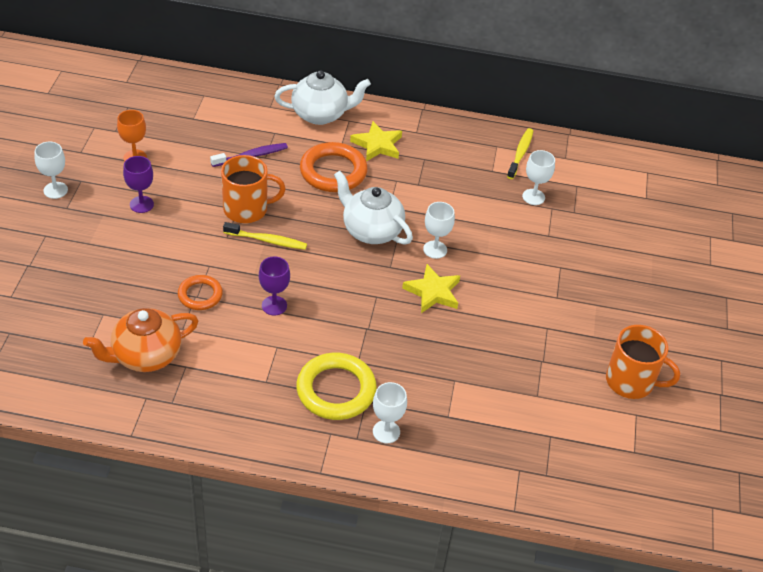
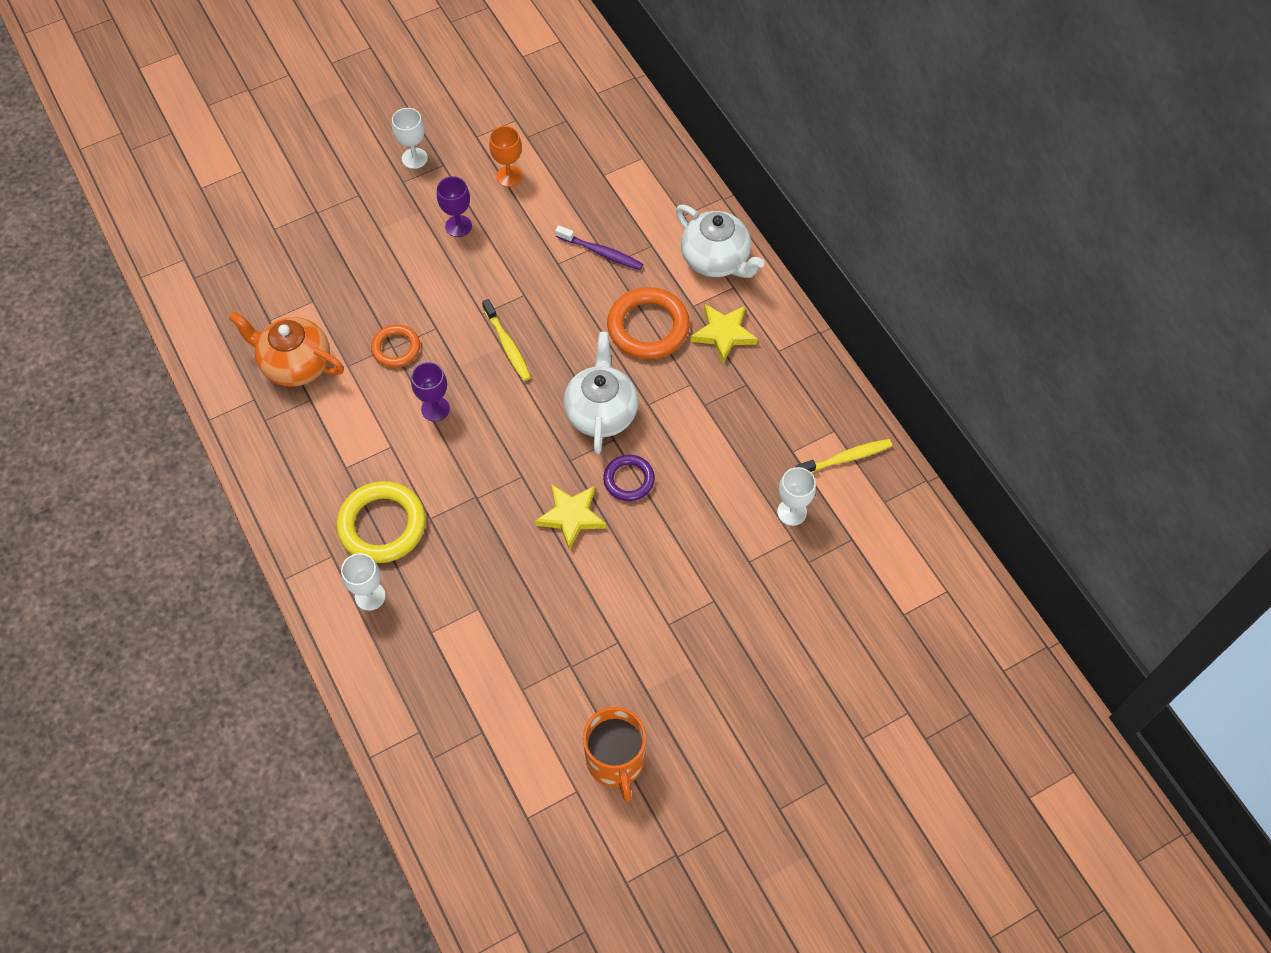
camera: 55 degrees right, 15 degrees up
orange mug [221,155,285,223] -> none
white goblet [423,202,455,259] -> purple ring [603,454,655,501]

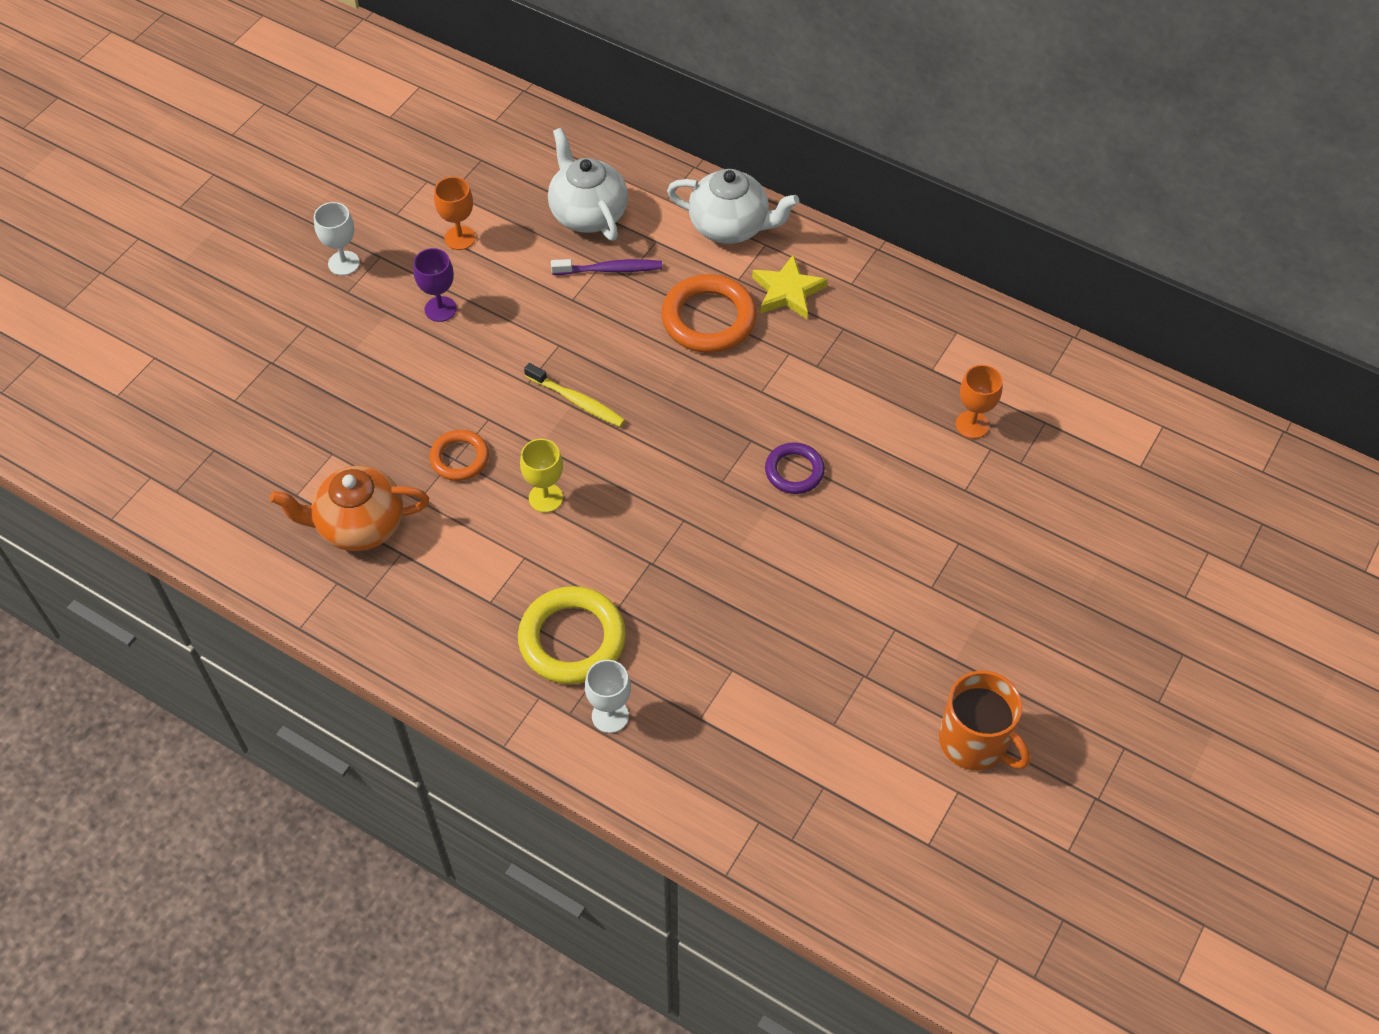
camera: 30 degrees left, 5 degrees down
purple goblet [411,362,450,422] -> yellow goblet [520,439,563,513]
yellow star [535,484,606,550] -> none
white teapot [563,332,638,454] -> white teapot moved to [548,128,628,241]
white goblet [777,467,816,526] -> orange goblet [956,365,1002,439]
yellow toothbrush [796,439,892,473] -> none

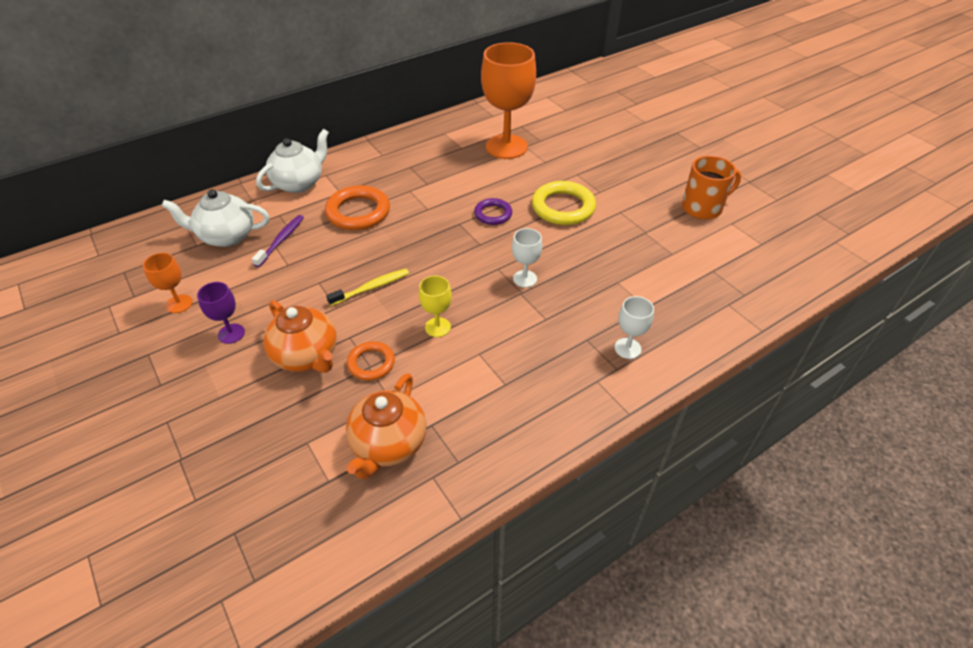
camera: 65 degrees left, 10 degrees down
white goblet [314,202,360,276] -> white goblet moved to [512,228,542,287]
yellow ring [518,586,626,684] -> yellow ring moved to [532,181,596,225]
yellow star [752,254,828,319] -> none
orange goblet [956,365,1002,439] -> orange goblet [481,42,536,159], size x2.18
none -> orange teapot [263,300,337,373]

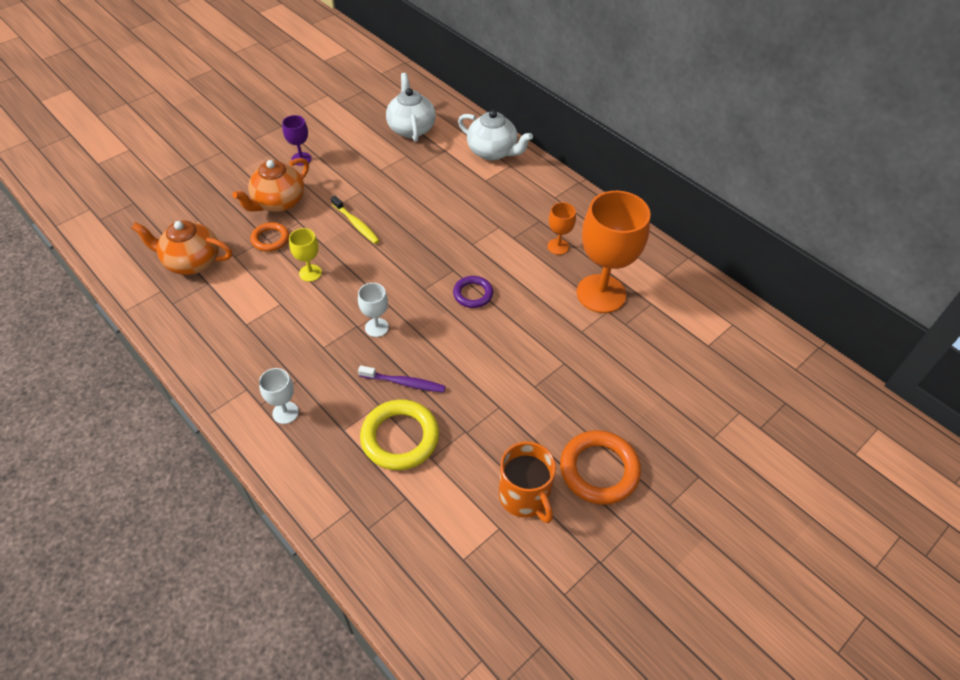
camera: 80 degrees right, 5 degrees up
orange goblet [143,253,193,313] -> orange goblet moved to [548,202,576,255]
purple toothbrush [252,215,304,267] -> purple toothbrush moved to [358,365,446,393]
orange ring [325,185,390,230] -> orange ring moved to [560,430,641,505]
yellow ring [532,181,596,225] -> yellow ring moved to [360,399,439,470]

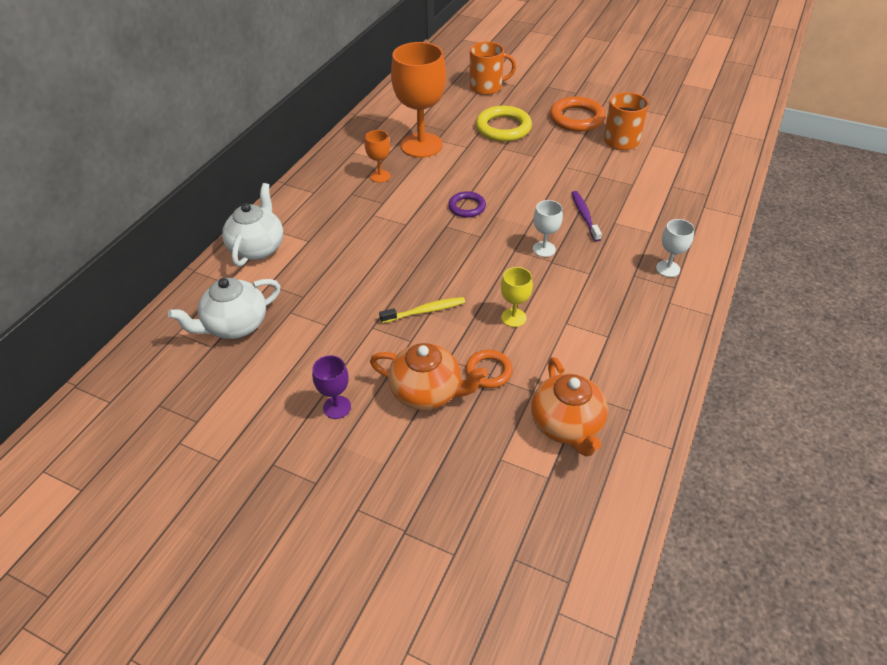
camera: 110 degrees left, 5 degrees down
yellow toothbrush [331,196,380,244] -> yellow toothbrush turned 45 degrees clockwise [379,297,465,323]
yellow ring [360,399,439,470] -> yellow ring moved to [476,106,532,142]
none -> orange mug [470,42,516,95]

